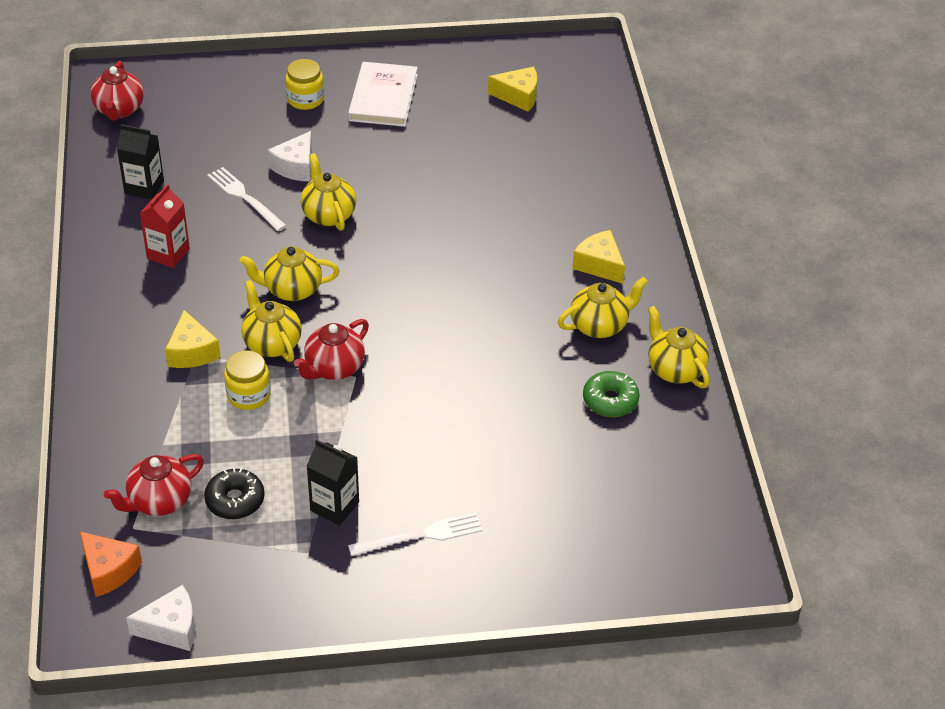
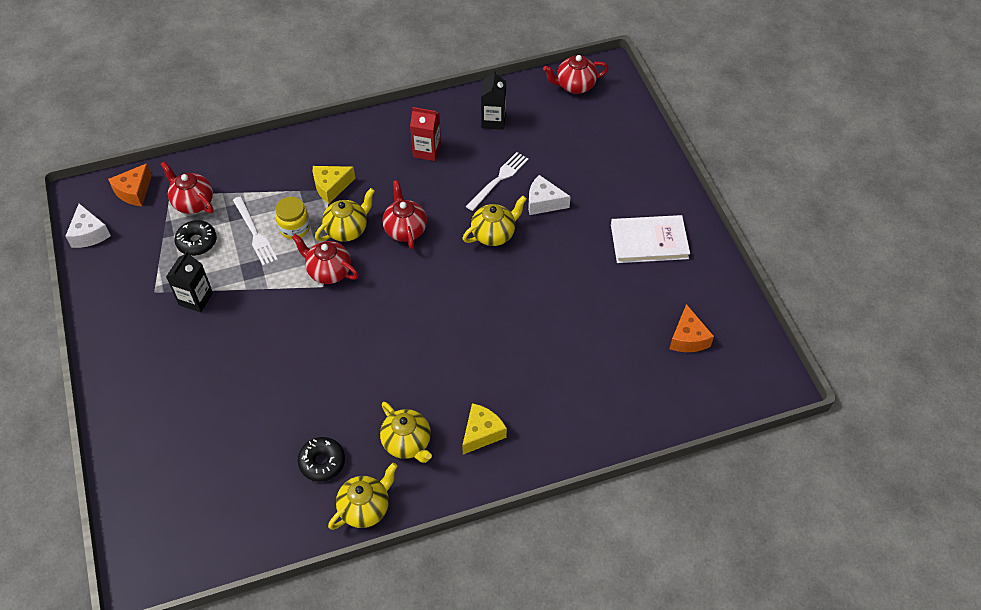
camera: 80 degrees right, 10 degrees up
yellow teapot [240,246,339,301] -> red teapot [382,180,427,249]
yellow jar [286,59,324,110] -> none
white fork [348,512,483,556] -> white fork moved to [233,196,278,266]
yellow cheese [488,67,537,112] -> orange cheese [669,304,714,352]
green donut [583,371,640,417] -> black donut [298,437,345,482]

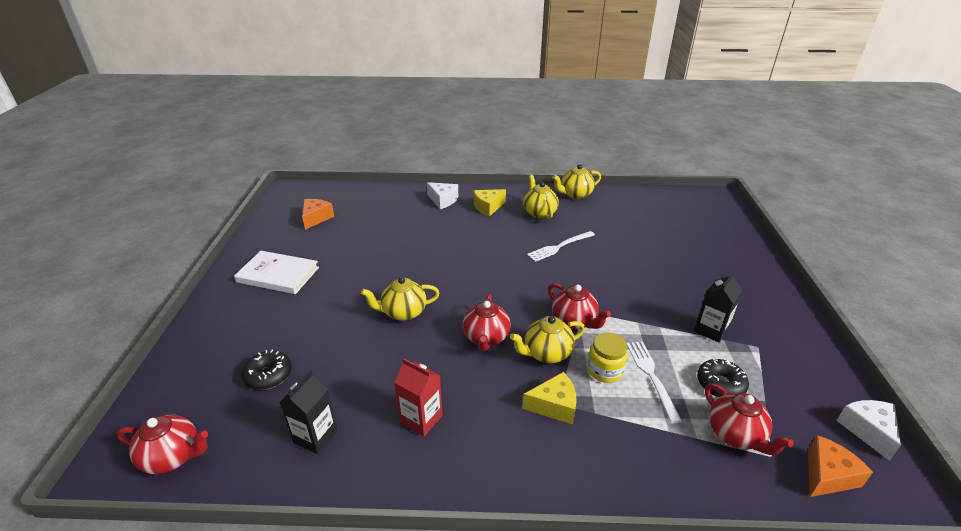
camera: 160 degrees left, 20 degrees down
black donut [298,437,345,482] -> black donut moved to [242,350,292,390]
white fork [466,152,529,211] -> white fork moved to [527,231,595,262]
white cheese [528,175,571,215] -> white cheese moved to [427,182,458,209]

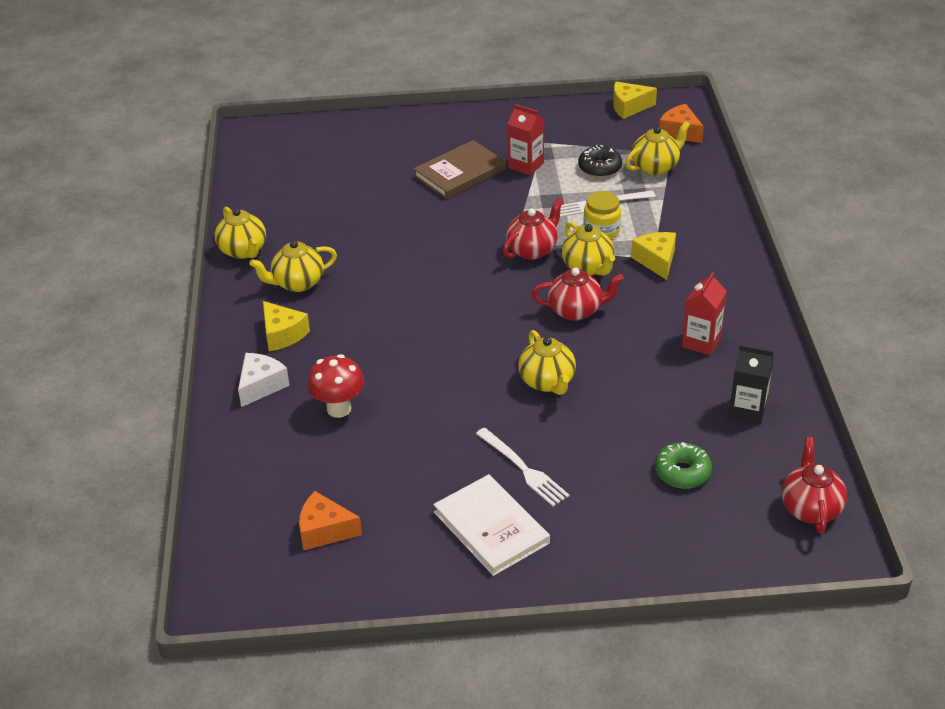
camera: 95 degrees left, 5 degrees up
white book [234,251,319,294] -> white book turned 45 degrees counterclockwise [433,474,550,576]
black donut [242,350,292,390] -> green donut [655,442,712,488]
white fork [527,231,595,262] -> white fork moved to [476,428,569,506]
black carton [694,272,743,343] -> red carton [508,104,544,175]
red teapot [705,383,794,455] -> yellow teapot [625,121,691,175]
white cheese [836,400,901,461] -> yellow cheese [613,82,657,119]
none -> red mushroom [307,354,365,418]
none -> brown book [413,140,506,199]

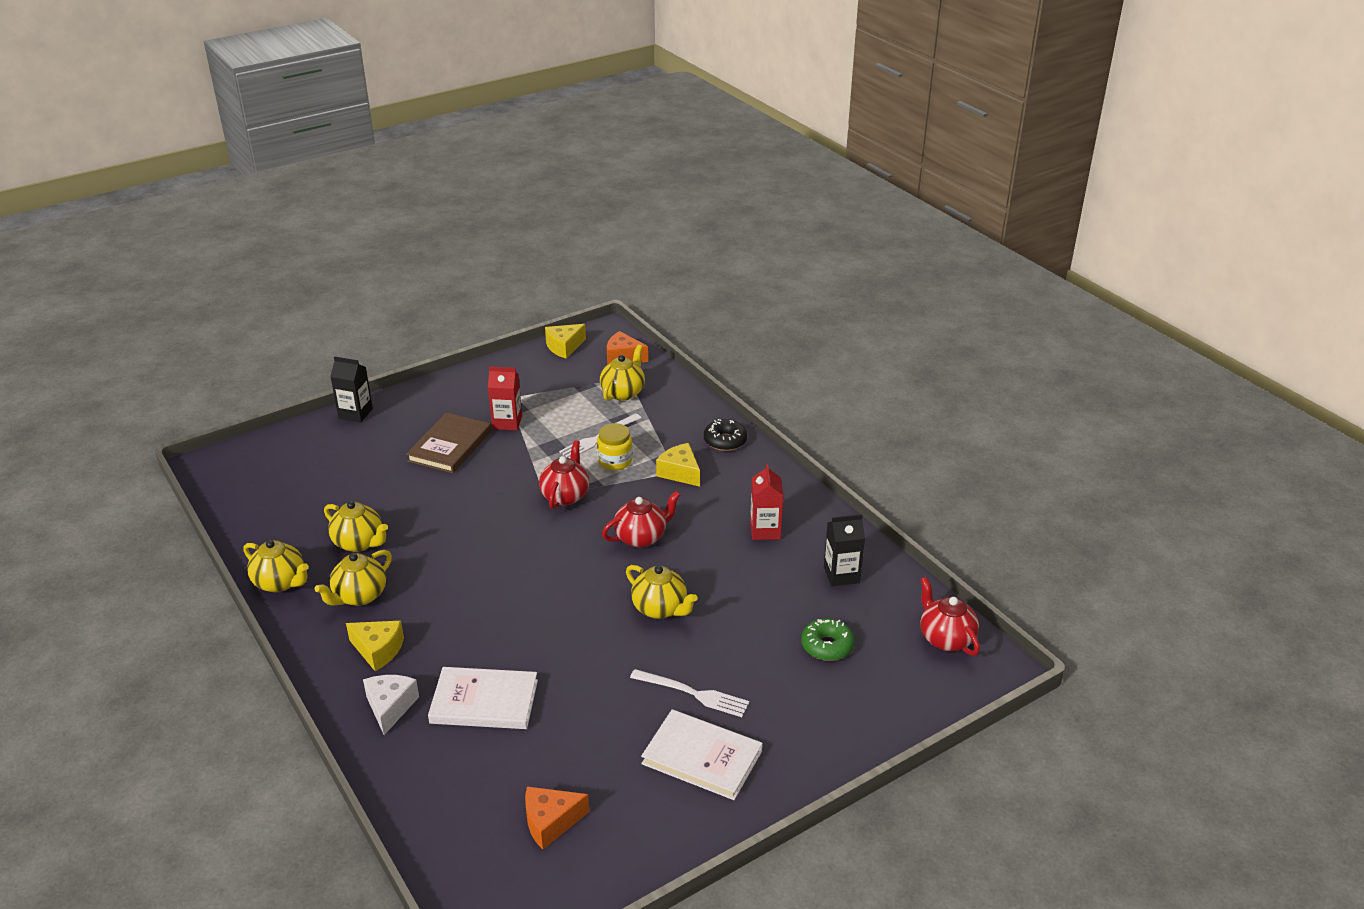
camera: 30 degrees left, 5 degrees down
red mushroom [307,354,365,418] -> white book [428,667,538,729]
yellow teapot [562,222,615,276] -> yellow teapot moved to [324,501,388,552]
black donut [578,145,622,178] -> black donut moved to [704,419,747,451]
none -> black carton [330,356,373,422]

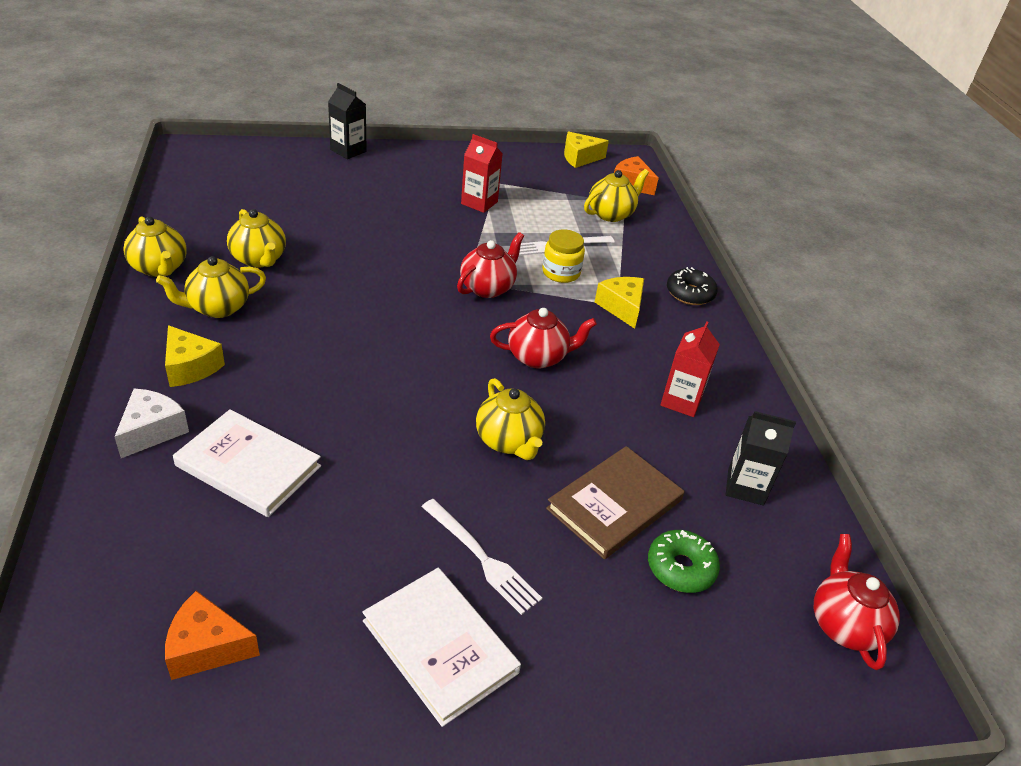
camera: 20 degrees right, 5 degrees up
brown book [406,412,491,474] -> brown book moved to [546,446,684,559]

